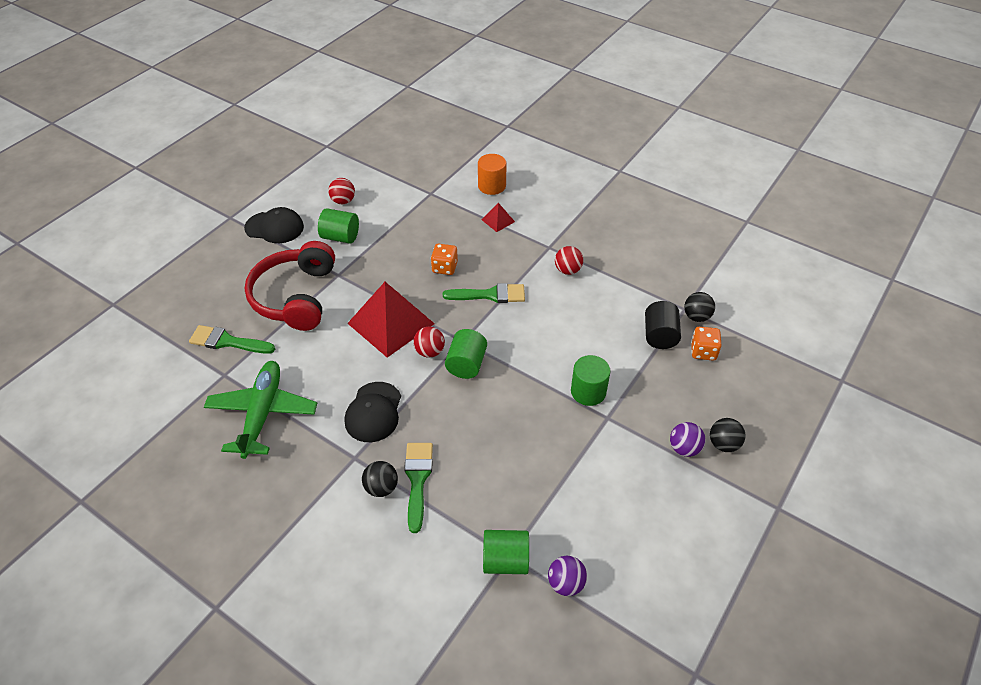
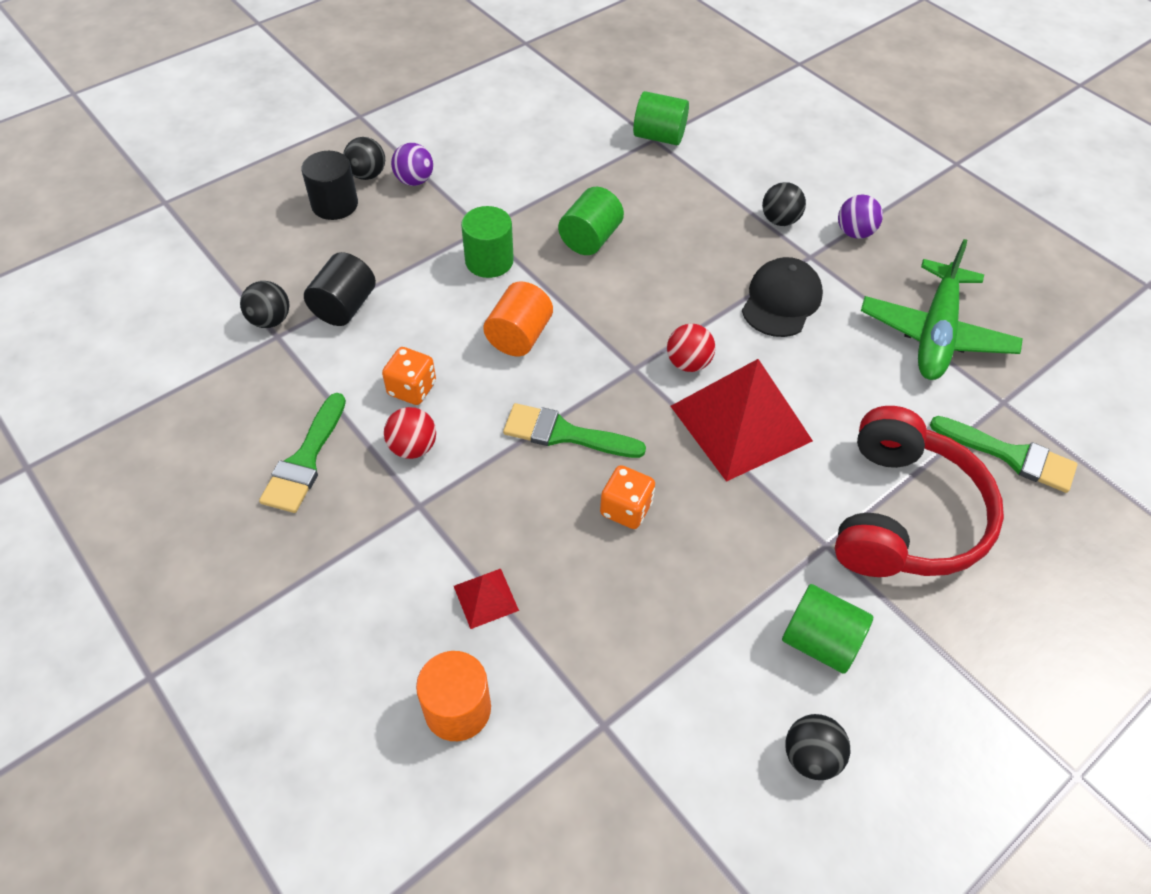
camera: 165 degrees left, 5 degrees up
black cap [244,207,304,243] -> none
red ball [328,178,355,204] -> black ball [785,714,851,780]
green brush [404,443,433,533] -> green brush moved to [259,393,346,513]
green cylinder [445,329,487,379] -> green cylinder moved to [558,187,624,255]
purple ball [548,556,587,596] -> purple ball moved to [838,195,883,239]
orange dice [691,327,722,361] -> orange dice moved to [382,347,436,405]
none -> black cylinder [301,151,358,220]
none -> orange cylinder [483,281,553,356]

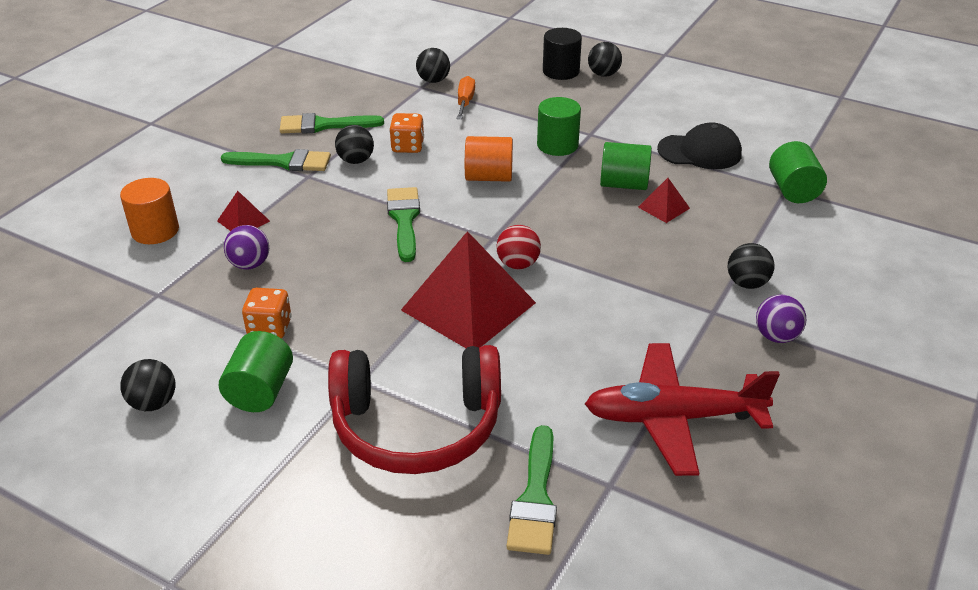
camera: 70 degrees right, 15 degrees down
black cylinder [304,252,376,326] -> orange screwdriver [457,76,475,119]
red ball [384,407,436,459] -> black ball [335,125,374,164]
purple ball [391,143,433,186] -> purple ball moved to [224,225,269,270]
orange dice [600,465,655,529] -> orange dice moved to [242,288,292,338]
black cap [742,257,823,337] -> black cap moved to [657,122,742,169]
green plane [861,239,1023,380] -> red plane [585,343,780,476]
none -> green brush [221,149,331,171]
none -> red pyramid [638,178,690,223]

